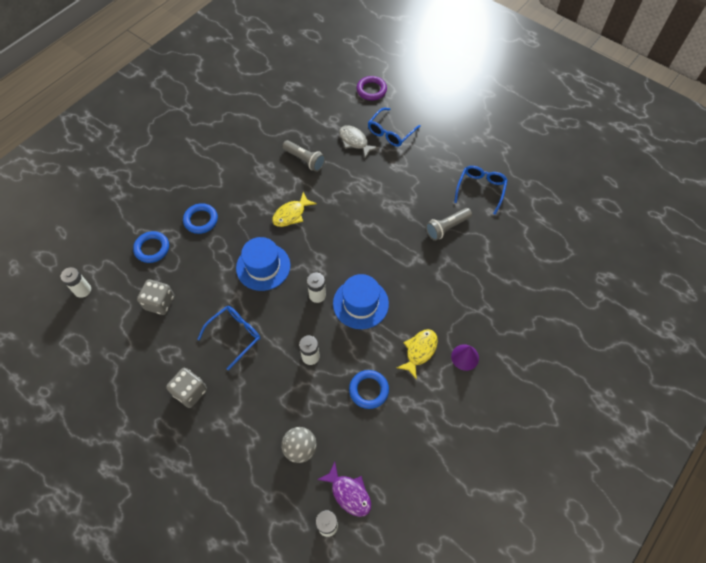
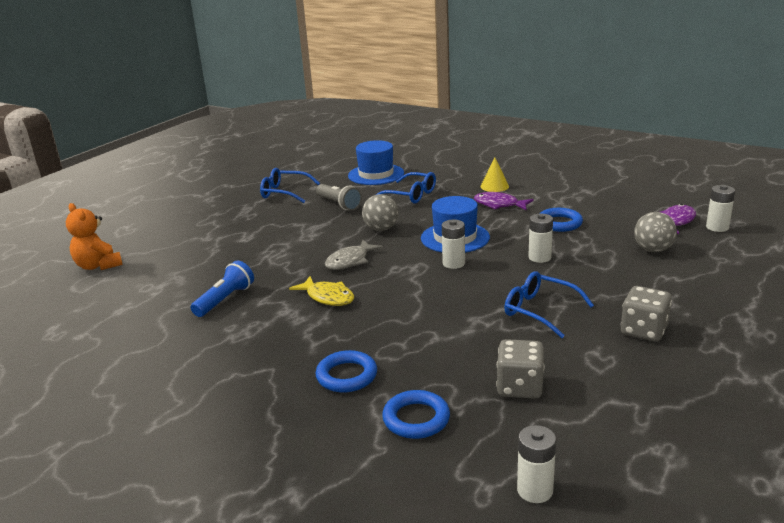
camera: 95 degrees left, 35 degrees down
blue hat [236,237,290,291] -> blue hat moved to [348,140,404,185]
grey flashlight [282,140,326,172] -> blue flashlight [191,260,254,317]
grey fish [339,125,379,158] -> grey fish moved to [325,240,383,270]
purple ring [357,76,387,100] -> orange teddy bear [66,203,123,270]
blue glasses [368,108,421,147] -> blue glasses moved to [376,172,436,203]
yellow fish [397,329,438,380] -> purple fish [474,192,534,211]
purple cone [451,344,479,371] -> yellow cone [481,158,509,192]
none -> grey ball [362,194,399,231]

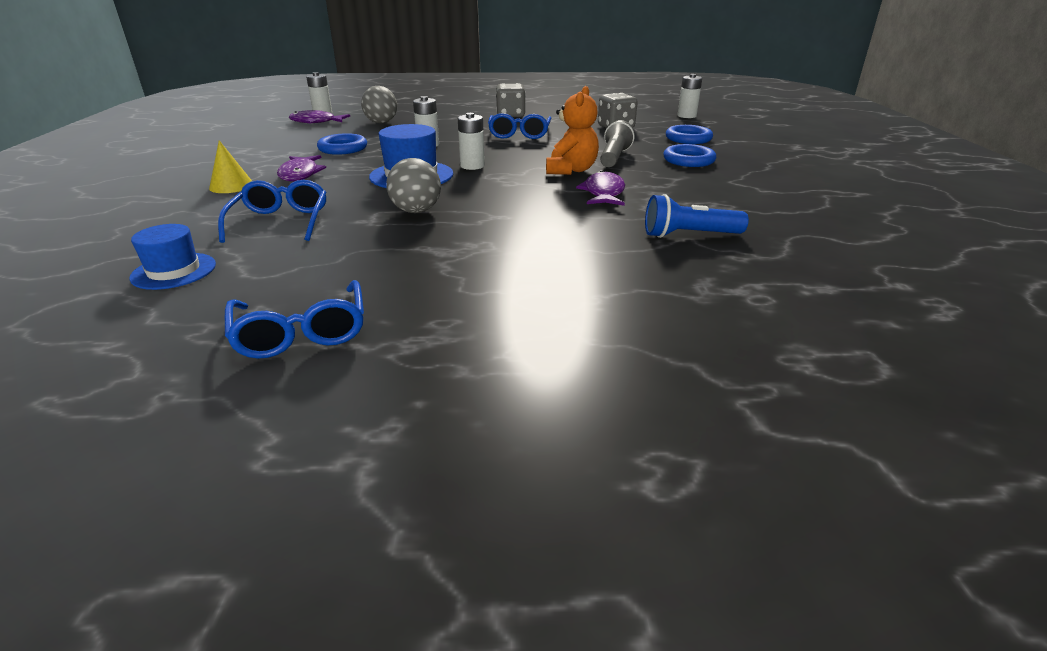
camera: 125 degrees left, 5 degrees up
orange teddy bear [66,203,123,270] -> orange teddy bear moved to [546,86,599,175]
yellow fish [289,276,354,306] -> purple fish [576,170,625,206]
grey flashlight [316,184,362,211] -> grey flashlight moved to [600,120,634,167]
grey fish [325,240,383,270] -> none
blue hat [348,140,404,185] -> blue hat [129,224,216,290], size x0.65

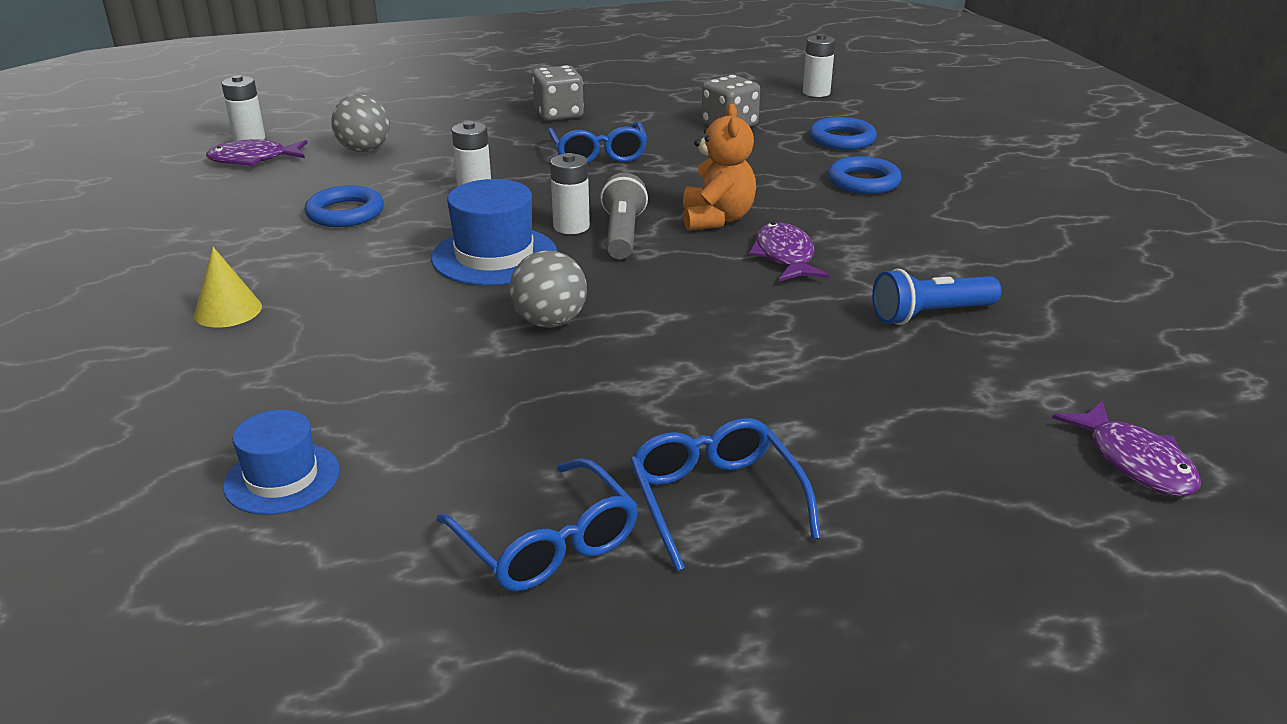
camera: 15 degrees left, 0 degrees up
blue glasses [218,180,327,243] -> blue glasses moved to [630,418,821,572]
purple fish [277,155,326,182] -> purple fish moved to [1052,401,1201,496]
grey flashlight [600,120,634,167] -> grey flashlight moved to [600,173,648,259]

